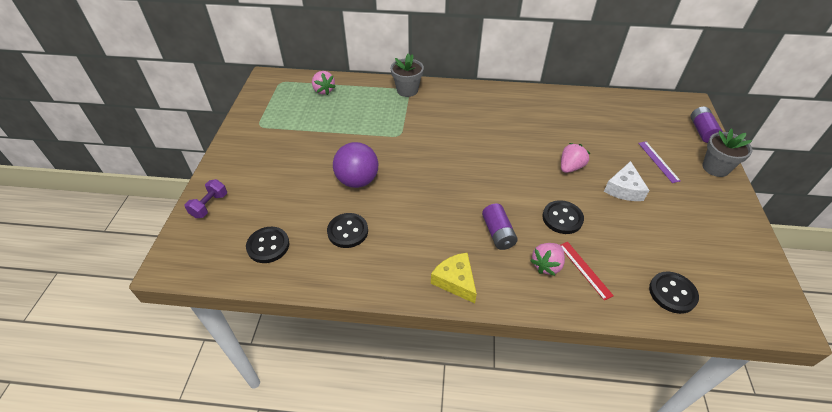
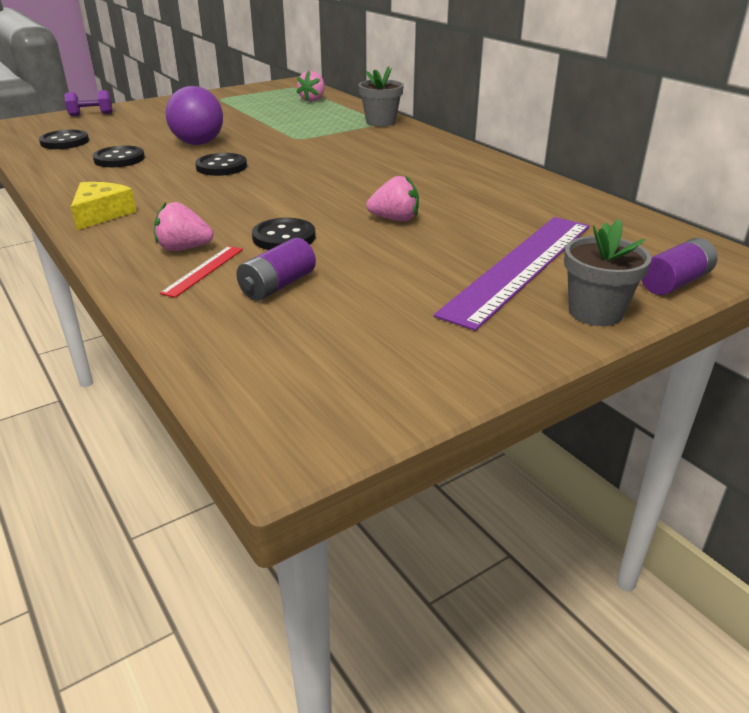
camera: 50 degrees right, 15 degrees down
purple battery [482,204,518,250] -> purple battery moved to [236,238,316,301]
white cheese [604,161,649,201] -> none
purple ruler [638,141,681,183] -> purple ruler [434,217,589,331], size x2.36
black button [649,271,699,314] -> black button moved to [195,153,247,176]

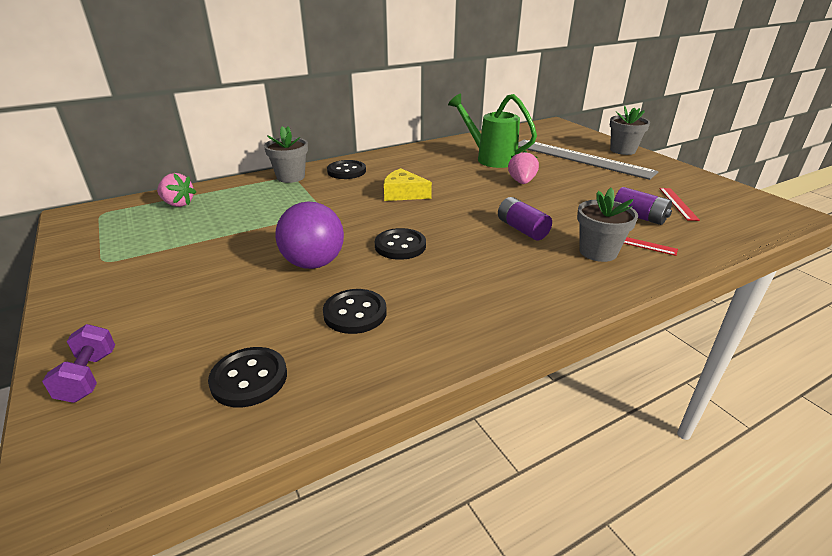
camera: 85 degrees left, 0 degrees up
yellow cheese [71,182,137,230] -> yellow cheese moved to [384,168,432,201]
pink strawberry [154,202,213,251] -> grey flower pot [577,188,638,262]
black button [252,218,315,250] -> black button moved to [327,160,366,179]
purple ruler [434,217,589,331] -> grey ruler [518,140,659,180]
purple battery [642,238,718,295] -> purple battery moved to [498,197,552,240]
none -> green watering can [448,93,537,168]
none -> red ruler [659,188,700,221]

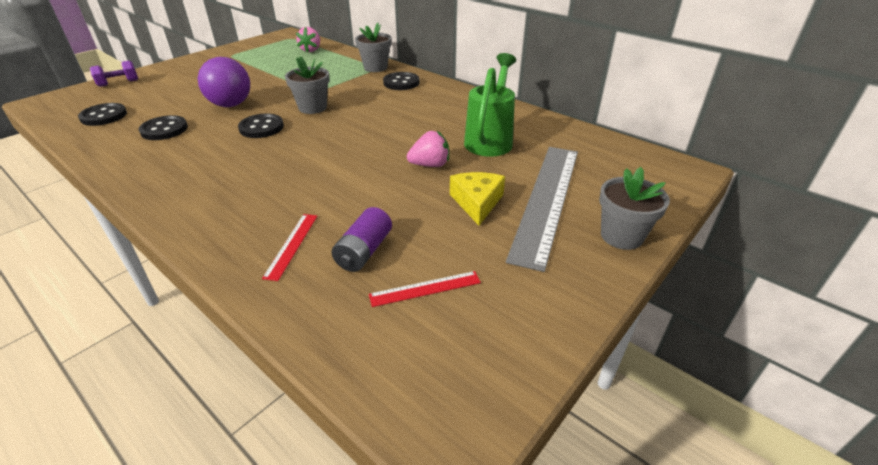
camera: 70 degrees right, 5 degrees up
yellow cheese [384,168,432,201] -> yellow cheese moved to [450,172,505,226]
purple battery [498,197,552,240] -> none
grey flower pot [577,188,638,262] -> grey flower pot moved to [285,56,330,114]

